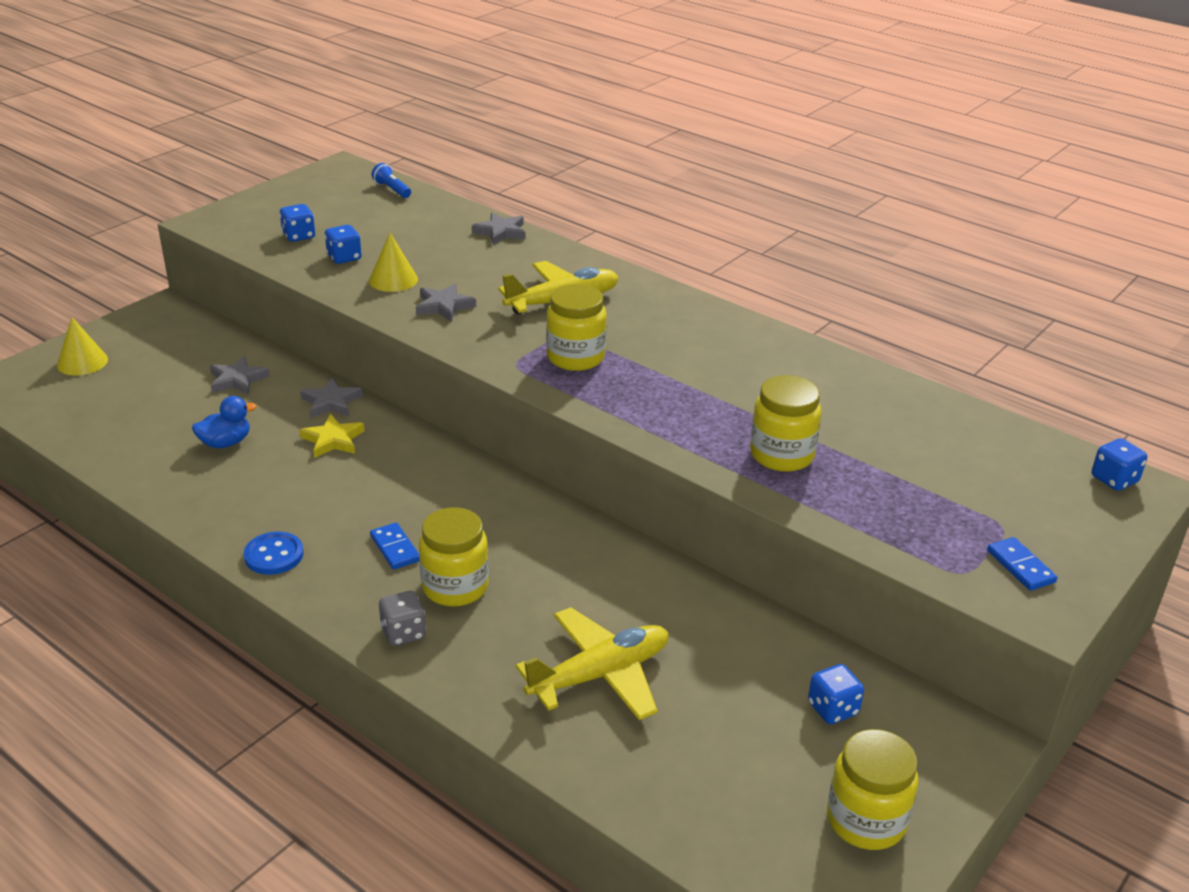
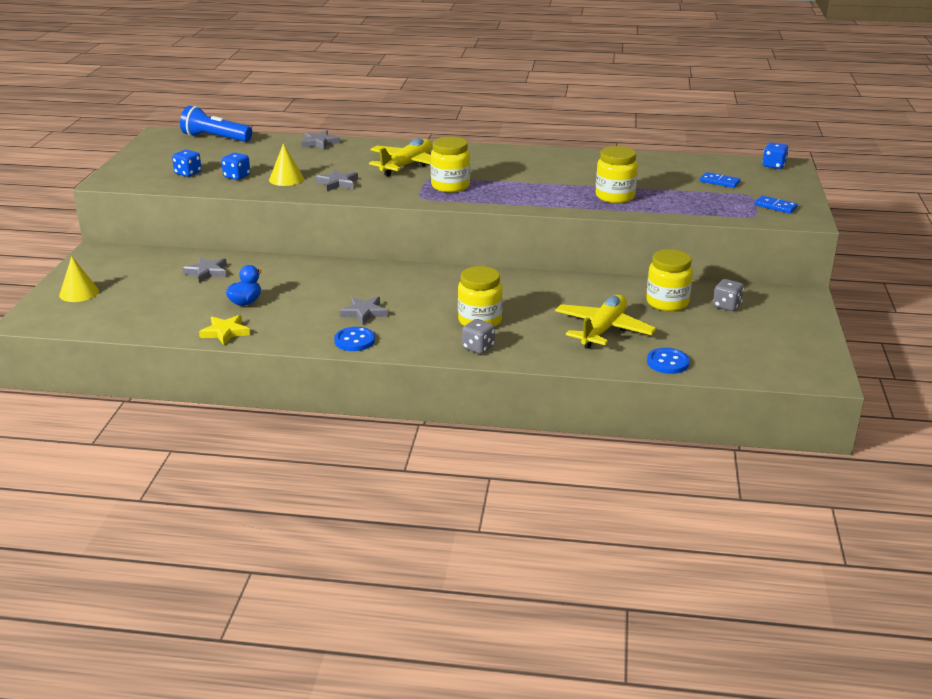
camera: 30 degrees left, 5 degrees down
grey star [300,378,363,418] -> grey star moved to [340,297,388,325]
yellow star [300,414,365,458] -> yellow star moved to [199,315,250,345]
blue domino [370,522,420,570] -> blue domino moved to [700,172,740,188]
blue flashlight [372,163,411,198] -> blue flashlight [180,106,252,142], size x1.90
blue dice [808,664,864,724] -> grey dice [713,279,744,311]
yellow jar [827,729,918,850] -> yellow jar moved to [646,249,693,311]
none -> blue button [647,348,690,374]

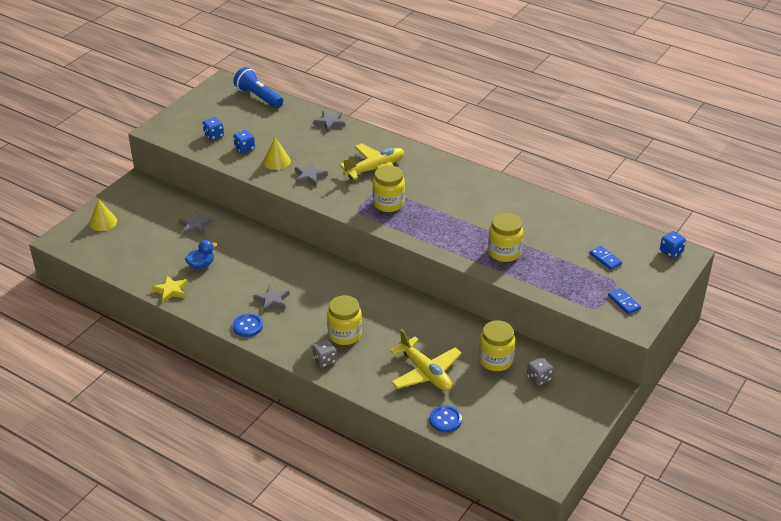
camera: 25 degrees right, 10 degrees up
yellow plane [555,295,656,349] -> yellow plane turned 90 degrees clockwise [390,329,462,391]

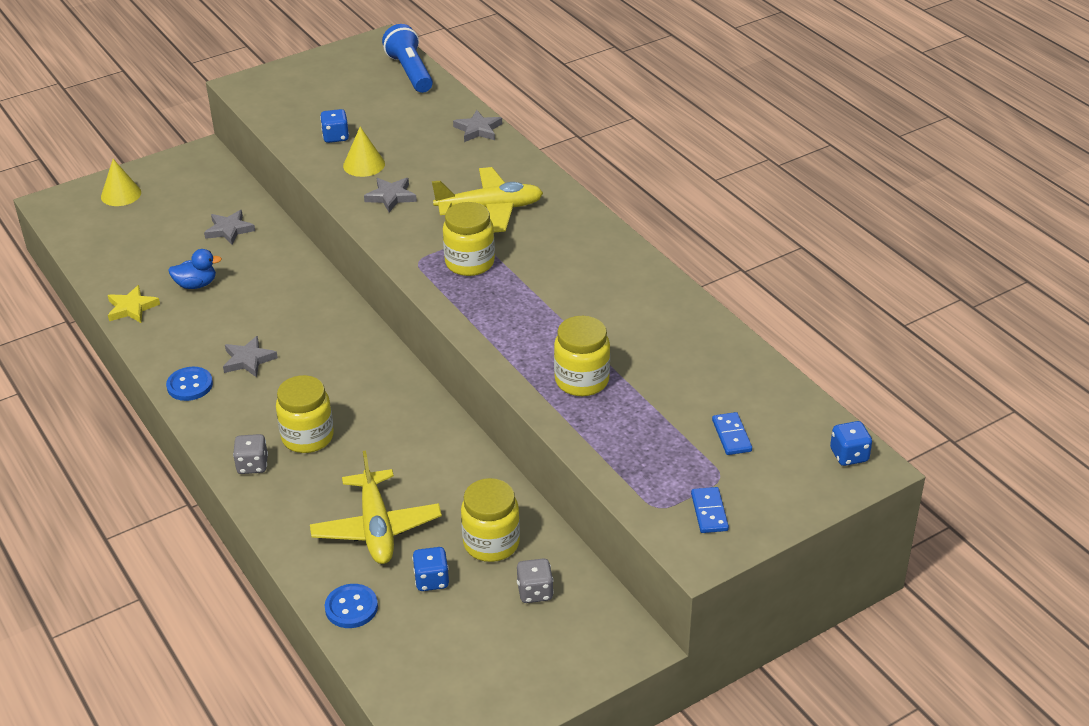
camera: 25 degrees right, 0 degrees up
blue dice [203,117,224,140] -> blue dice moved to [412,547,449,591]

